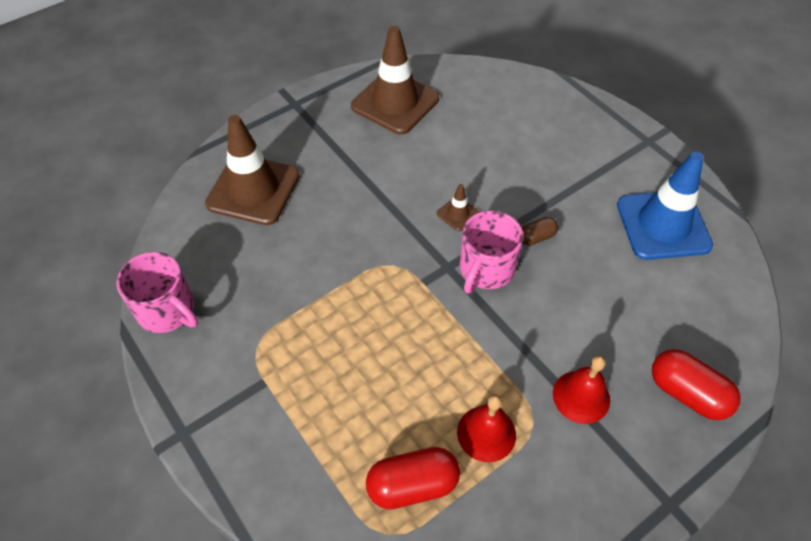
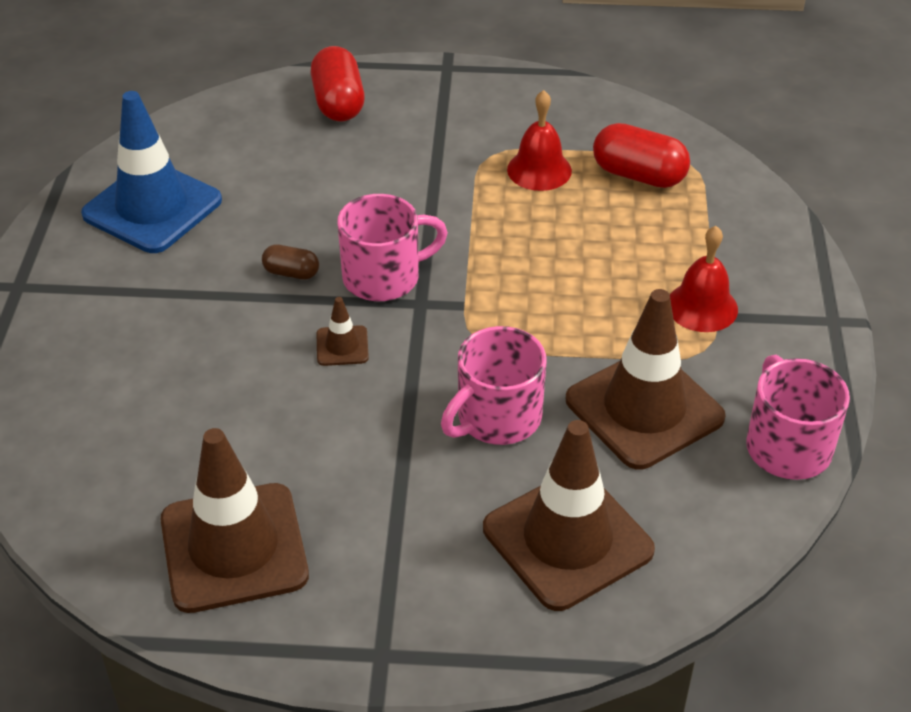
camera: 140 degrees left, 10 degrees down
red bell [553,355,610,424] -> red bell moved to [670,226,738,332]
none -> pink mug [441,326,546,445]
none -> brown traffic cone [566,289,726,470]

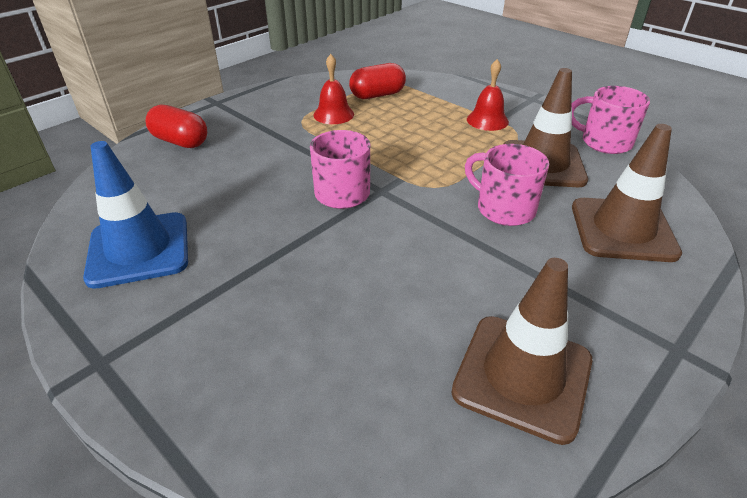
camera: 50 degrees left, 5 degrees down
brown capsule [262,244,319,280] -> none
brown traffic cone [316,297,369,366] -> none
pink mug [441,326,546,445] -> pink mug turned 135 degrees clockwise [465,144,549,226]

